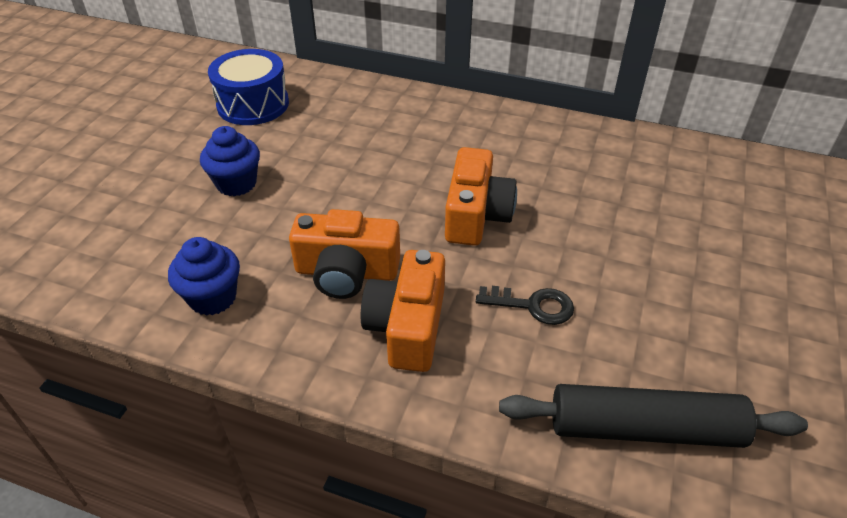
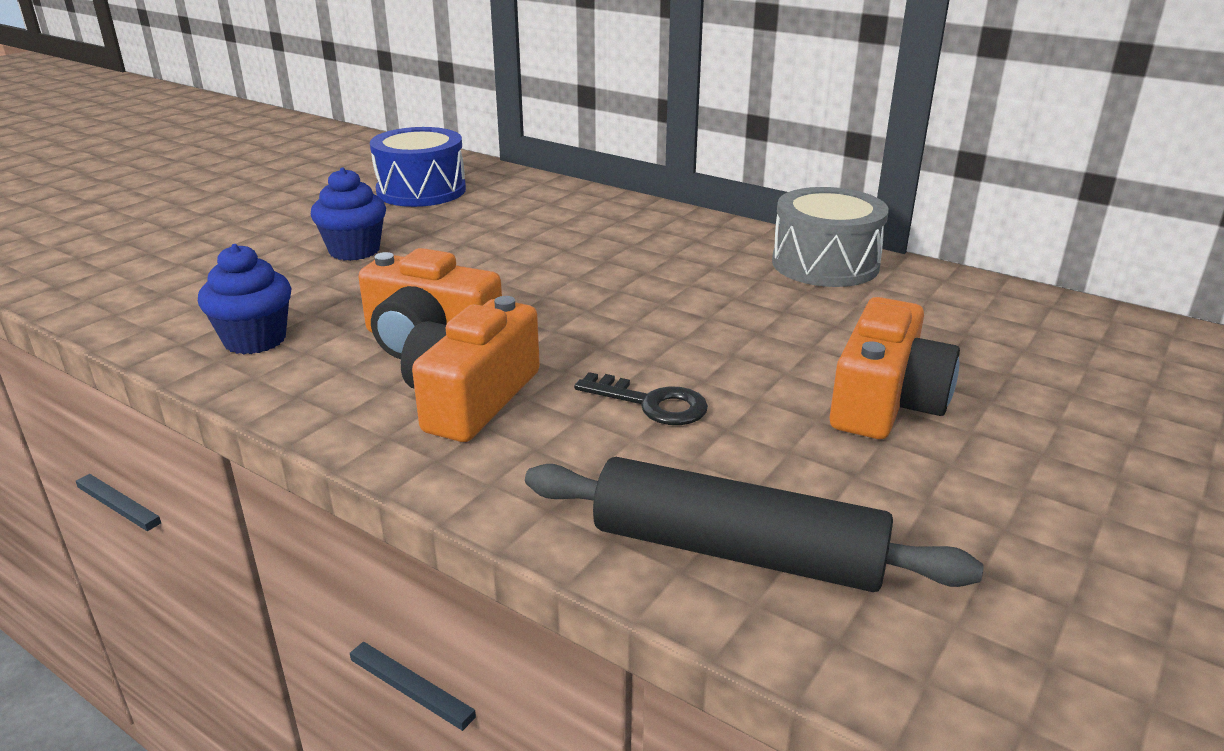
camera: 15 degrees right, 15 degrees down
orange camera [445,147,517,246] -> orange camera moved to [830,297,960,439]
none -> grey drum [772,187,889,287]

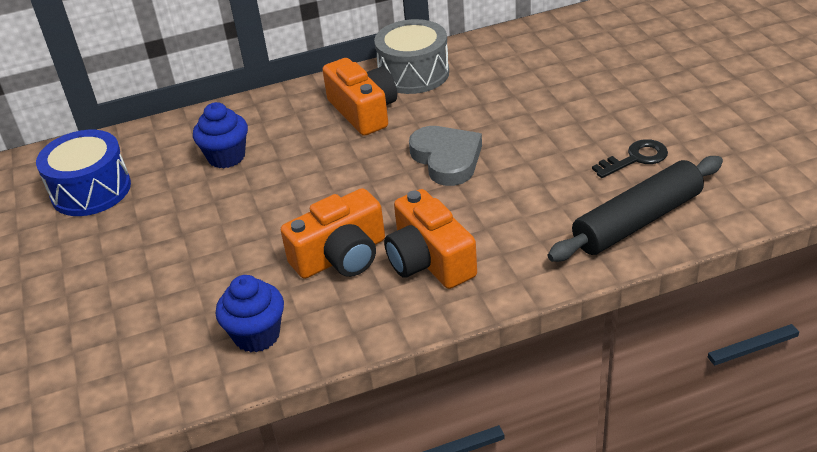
camera: 50 degrees left, 10 degrees up
blue cupcake [311,168,386,261] -> blue cupcake moved to [193,102,248,169]
black key [574,372,708,425] -> black key moved to [592,139,668,178]
orange camera [830,297,960,439] -> orange camera moved to [322,58,397,136]
none -> grey heart [409,126,482,186]

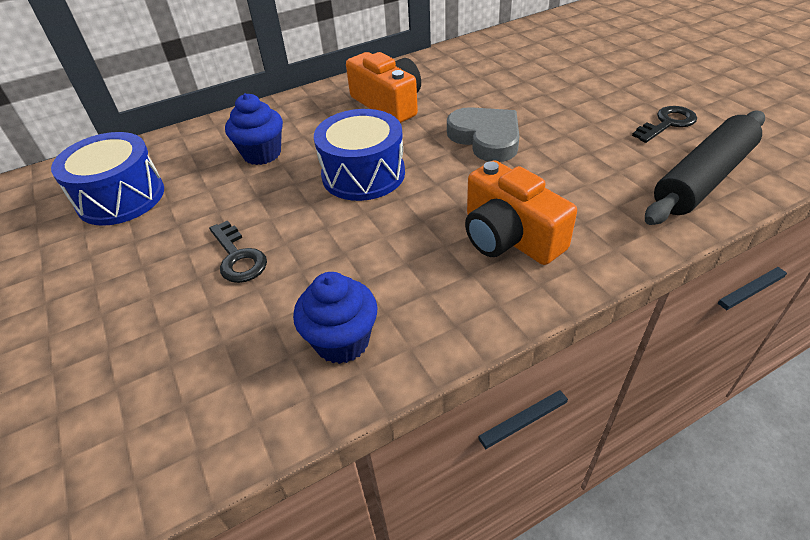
camera: 10 degrees left, 5 degrees up
orange camera [281,188,385,279] -> none
grey drum [374,19,449,94] -> none
none -> black key [209,220,267,283]
none -> blue drum [314,109,405,201]

